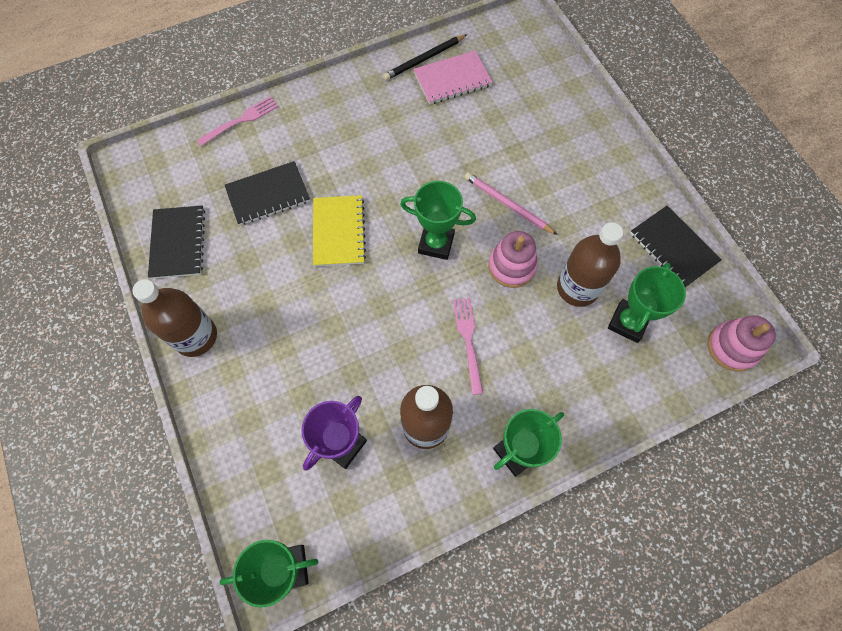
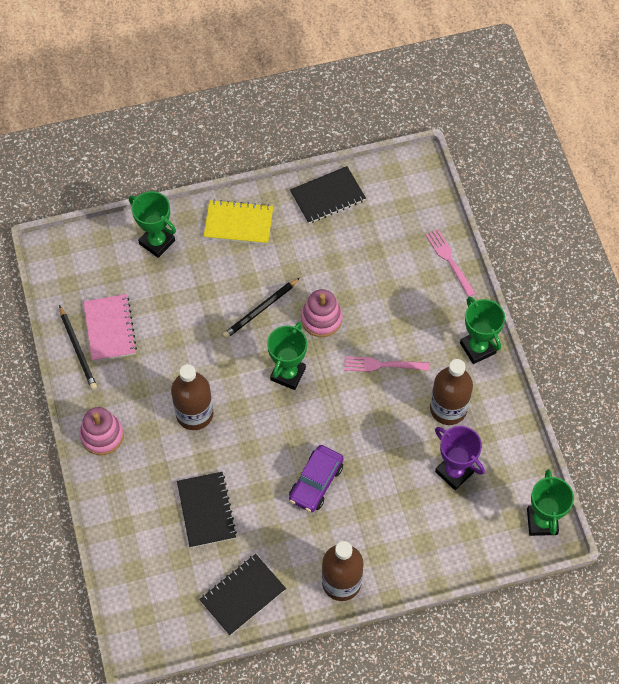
camera: 80 degrees left, 5 degrees down
black notebook [148,205,205,279] -> black notebook turned 45 degrees counterclockwise [199,554,286,635]
pink fork [197,97,278,146] -> pink fork moved to [426,229,476,297]
yellow notebook [313,195,366,267] -> yellow notebook moved to [203,199,273,244]
pink pencil [464,172,557,235] -> black pencil [223,278,300,339]
brown bottle [557,222,623,307] -> brown bottle moved to [171,364,213,430]
green trophy [608,263,686,343] -> green trophy moved to [129,191,176,258]
pink stacking toy [707,315,776,372] -> pink stacking toy moved to [80,407,124,455]
none -> purple car [289,445,343,512]

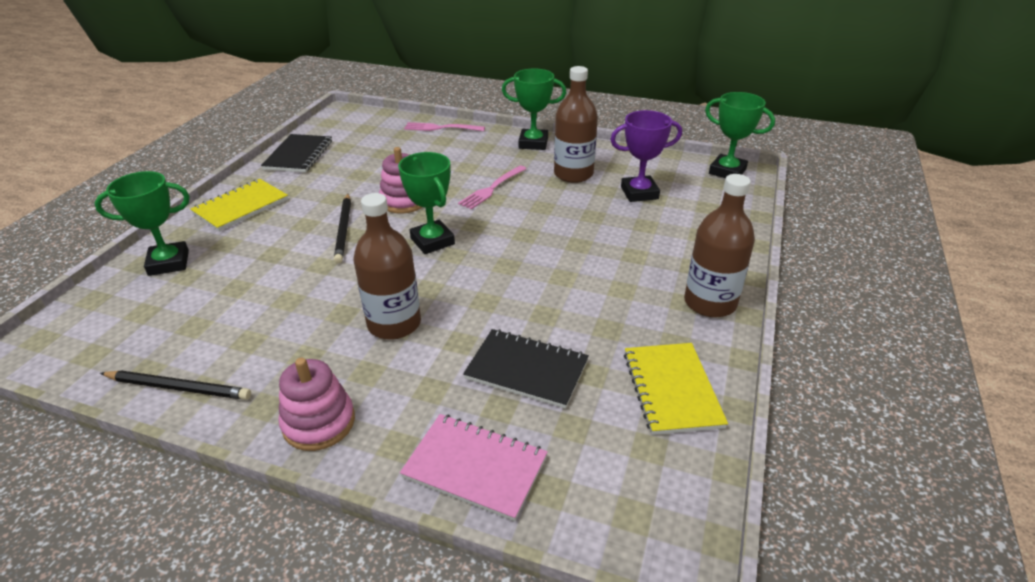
camera: 55 degrees left, 25 degrees down
pink notebook [83,294,137,362] -> pink notebook moved to [400,414,548,521]
black notebook [199,554,286,635] -> yellow notebook [624,343,728,435]
purple car [289,445,343,512] -> none

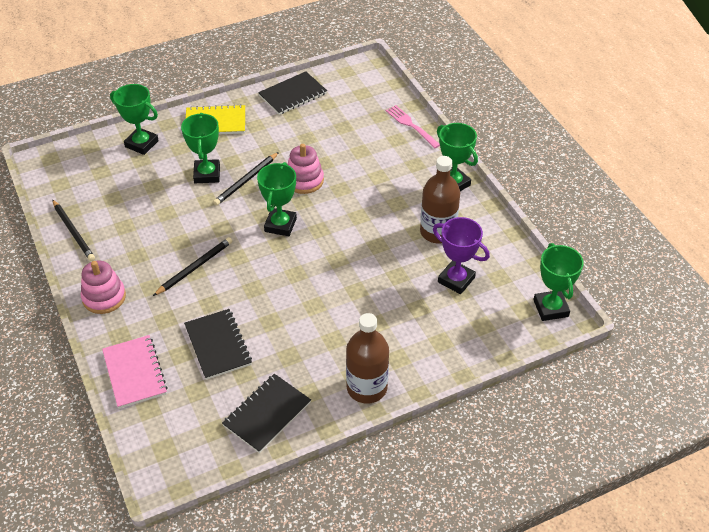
camera: 45 degrees right, 10 degrees up
brown bottle [354,193,421,340] -> black pencil [153,237,233,296]
pink fork [458,165,526,209] -> none
yellow notebook [624,343,728,435] -> black notebook [222,374,311,453]
none -> green trophy [181,113,220,183]

